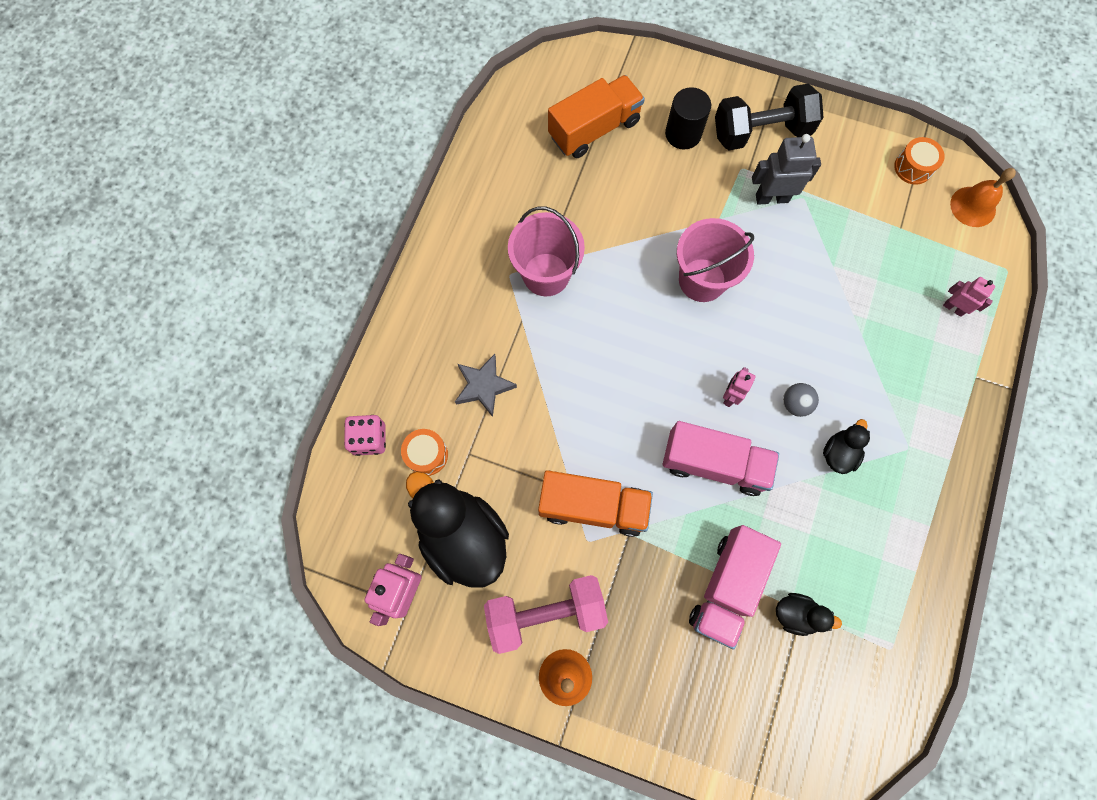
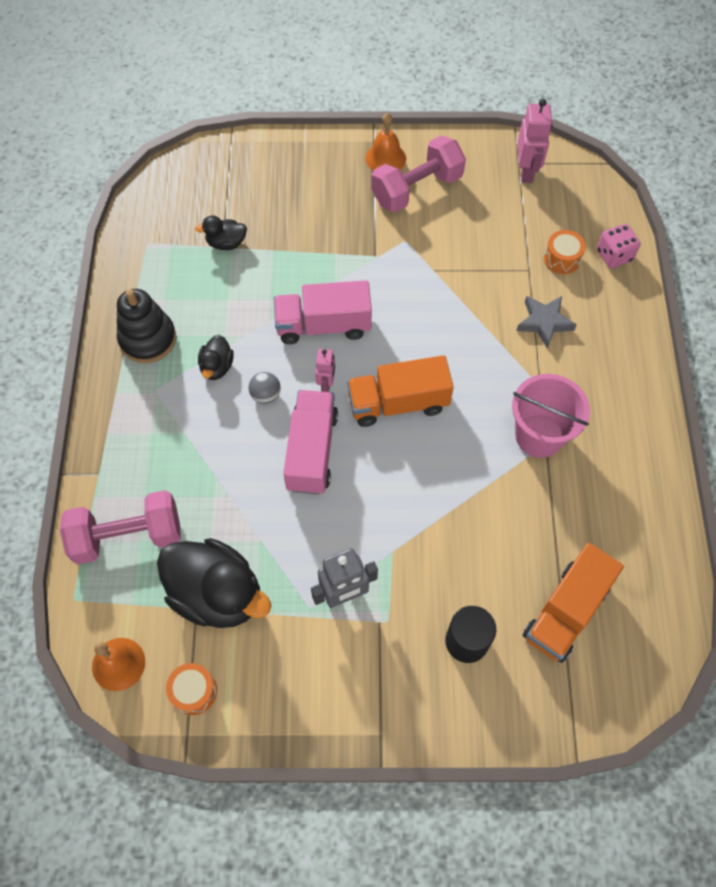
camera: 160 degrees right, 10 degrees down
black duck [406,471,509,588] -> black duck moved to [157,538,272,628]
orange truck [538,470,653,537] -> orange truck moved to [347,355,454,427]
pink bucket [677,218,754,302] -> none
pink truck [689,525,781,649] -> pink truck moved to [283,390,338,495]
black dumbbell [715,84,823,150] -> none
pink robot [943,277,995,317] -> pink dumbbell [60,490,181,564]
none -> black stacking toy [117,289,176,363]

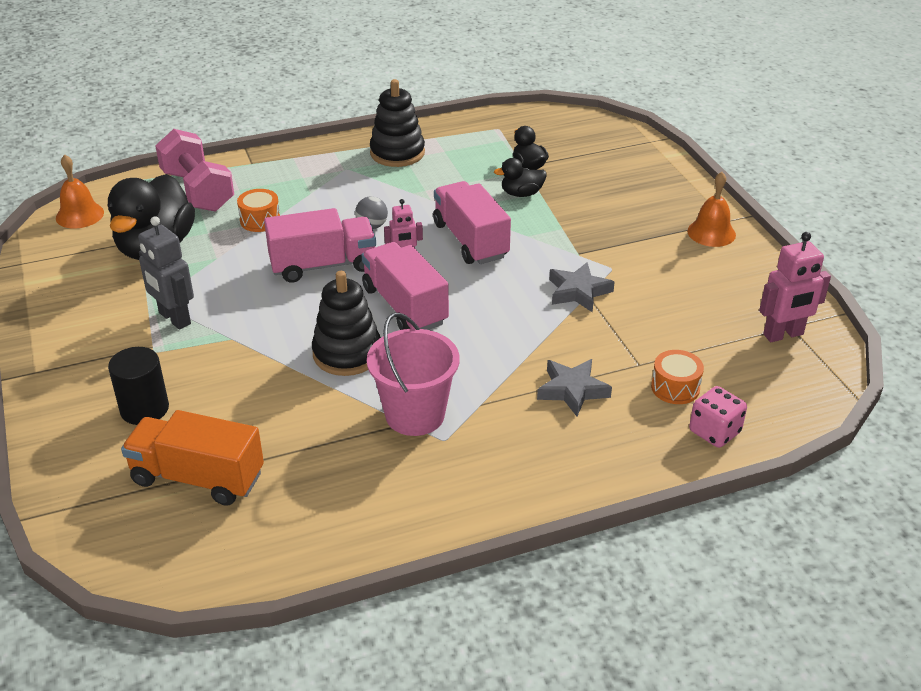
camera: 70 degrees right, 25 degrees down
orange drum [166,663,217,715] -> orange drum moved to [237,189,280,232]
black duck [198,335,234,380] -> black duck moved to [494,158,547,197]
orange truck [347,355,454,427] -> pink truck [362,242,449,330]
pink dumbbell [371,135,466,212] -> none
none -> black stacking toy [312,271,381,376]
none -> grey star [549,262,615,312]

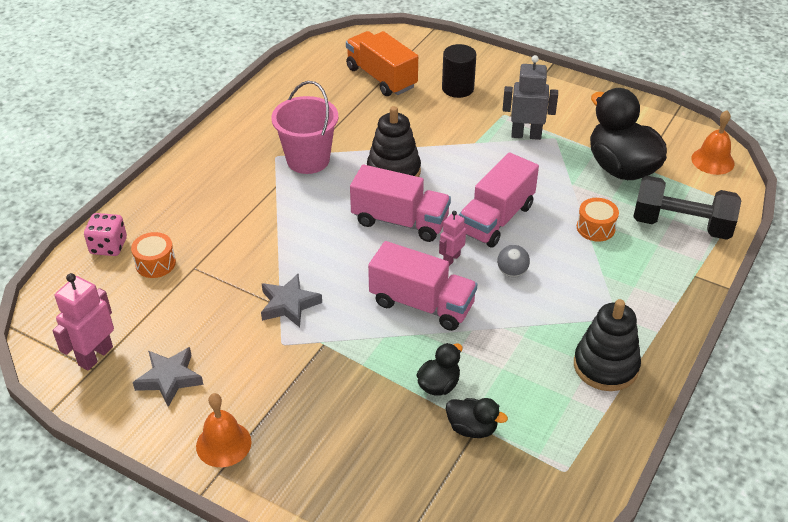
camera: 140 degrees right, 5 degrees up
orange truck [121,410,264,506] -> orange truck turned 105 degrees counterclockwise [346,31,418,96]
pink dumbbell [155,129,234,212] -> black dumbbell [633,176,741,240]
grey star [537,359,612,416] -> grey star moved to [133,347,204,407]

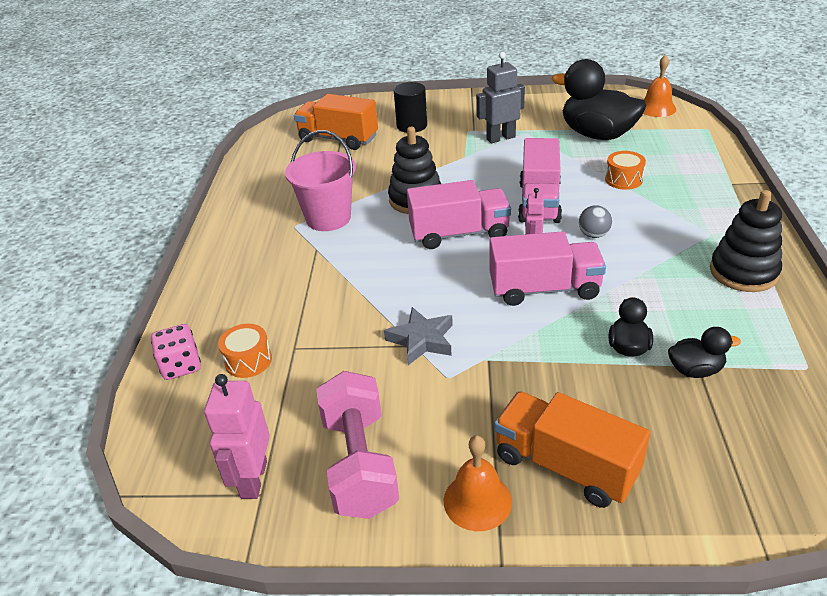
camera: 25 degrees left, 5 degrees down
grey star [133,347,204,407] -> pink dumbbell [316,371,399,519]
black dumbbell [633,176,741,240] -> none
none -> orange truck [494,391,650,508]

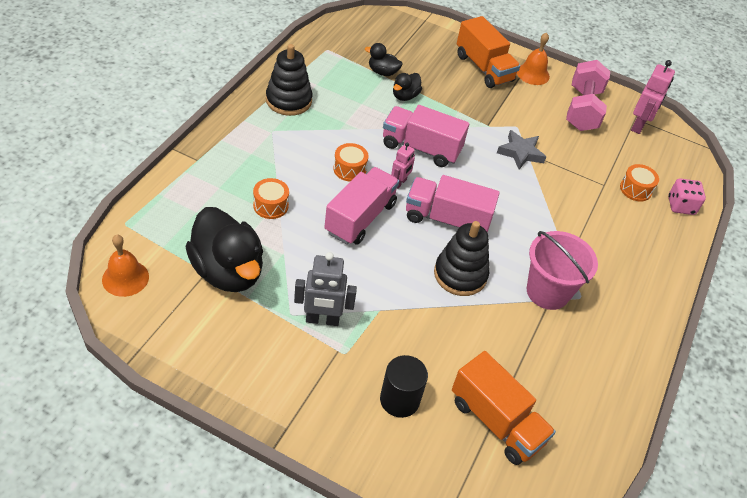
camera: 165 degrees left, 10 degrees up
grey ball [579,205,612,238] -> orange drum [333,143,369,181]

